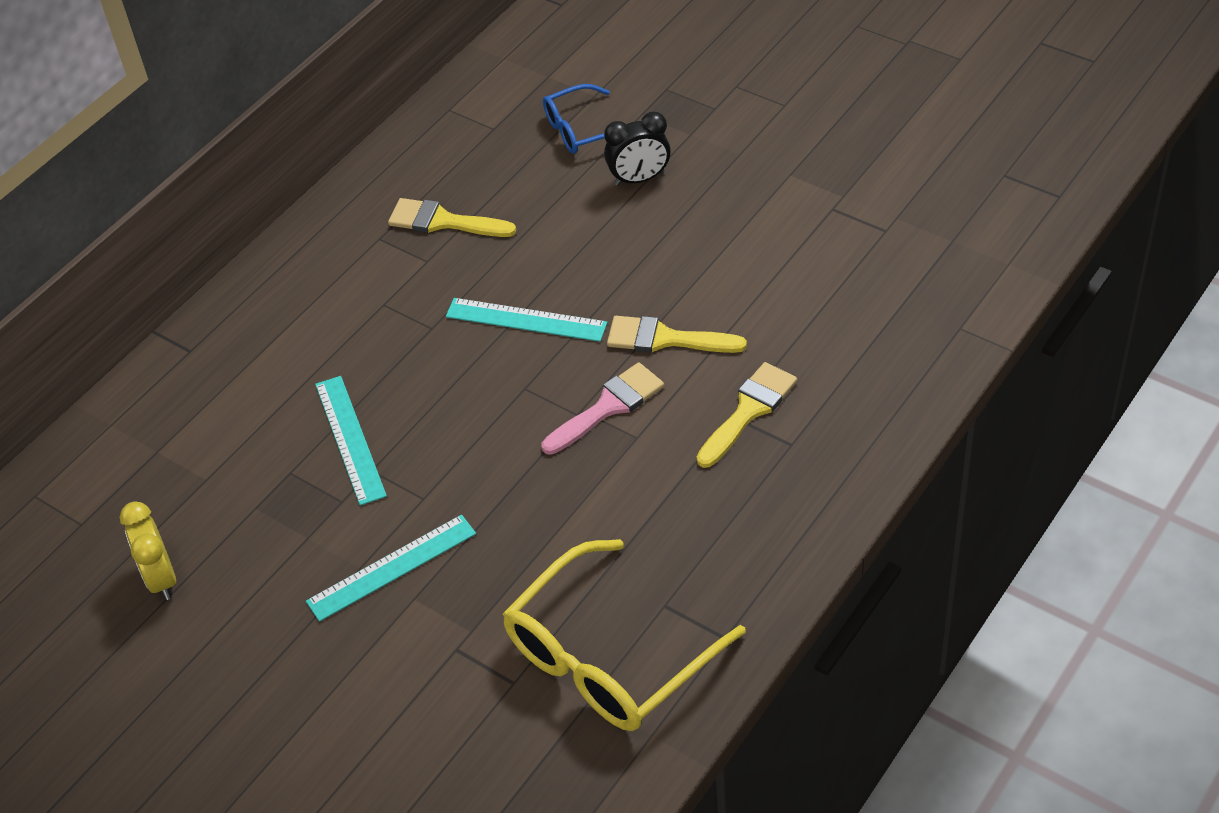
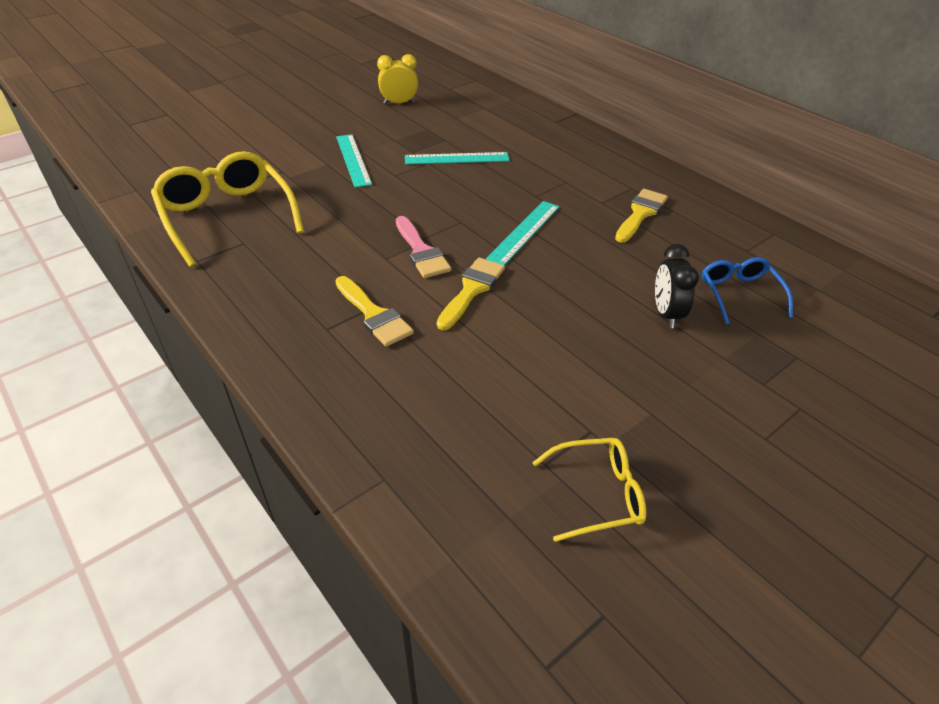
camera: 100 degrees right, 5 degrees down
none -> yellow glasses [532,438,646,542]

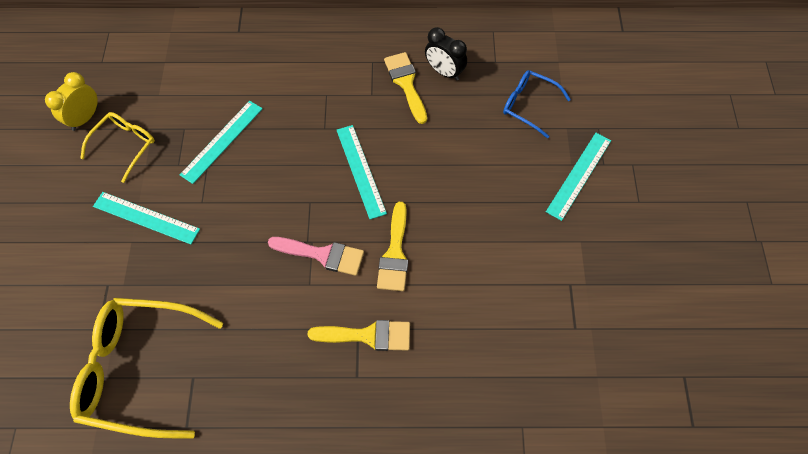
camera: 50 degrees left, 20 degrees up
yellow brush [437,257,505,330] -> yellow brush turned 150 degrees counterclockwise [377,202,408,291]
yellow glasses [532,438,646,542] -> yellow glasses moved to [80,112,155,183]
black clock [655,244,699,328] -> black clock moved to [425,27,467,81]
none -> turquoise ruler [546,133,611,221]

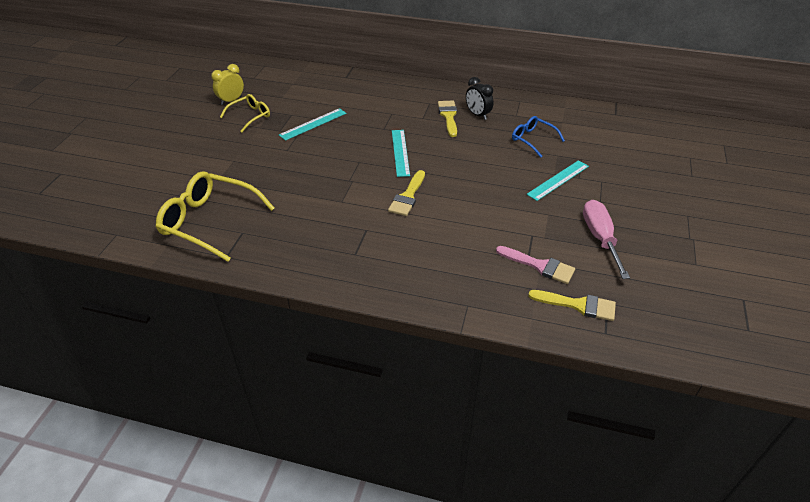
camera: 15 degrees right, 20 degrees down
turquoise ruler [93,192,200,244] -> none
pink brush [268,237,364,276] -> pink brush moved to [496,246,575,284]
yellow brush [308,320,410,351] -> yellow brush moved to [528,290,616,321]
none -> pink screwdriver [583,200,630,279]

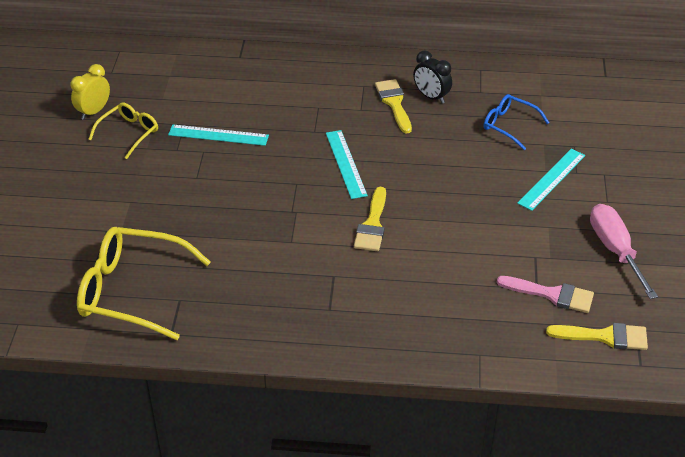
camera: 10 degrees left, 0 degrees up
turquoise ruler [279,108,347,141] -> turquoise ruler turned 60 degrees clockwise [168,124,269,146]

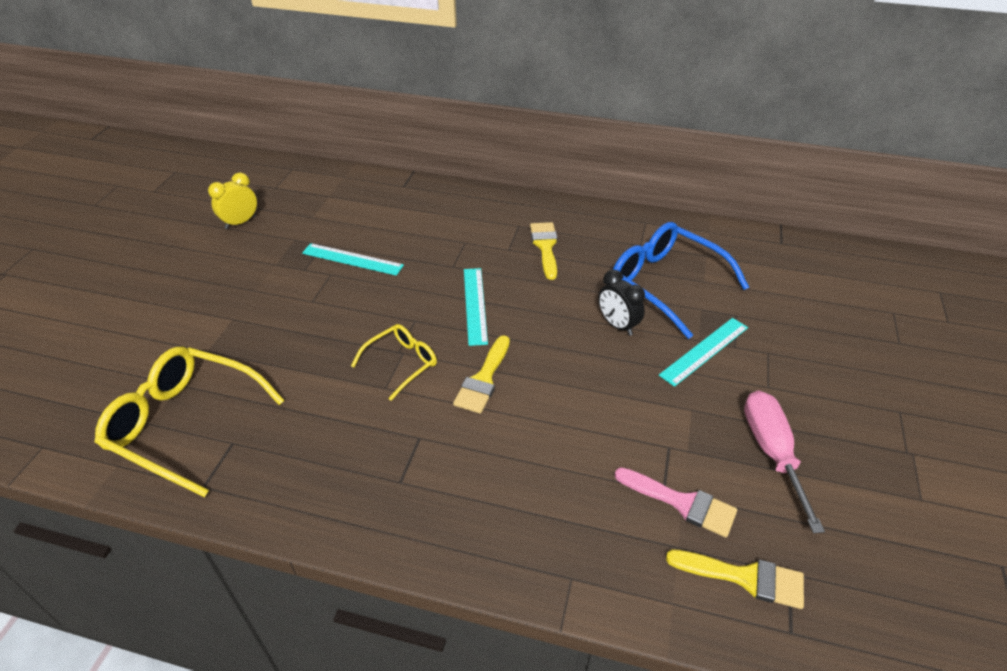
camera: 10 degrees right, 0 degrees up
yellow glasses [88,103,158,159] -> yellow glasses moved to [351,324,437,401]
black clock [413,50,452,103] -> black clock moved to [598,270,645,336]
blue glasses [484,94,549,150] -> blue glasses [613,222,749,339], size x1.81

